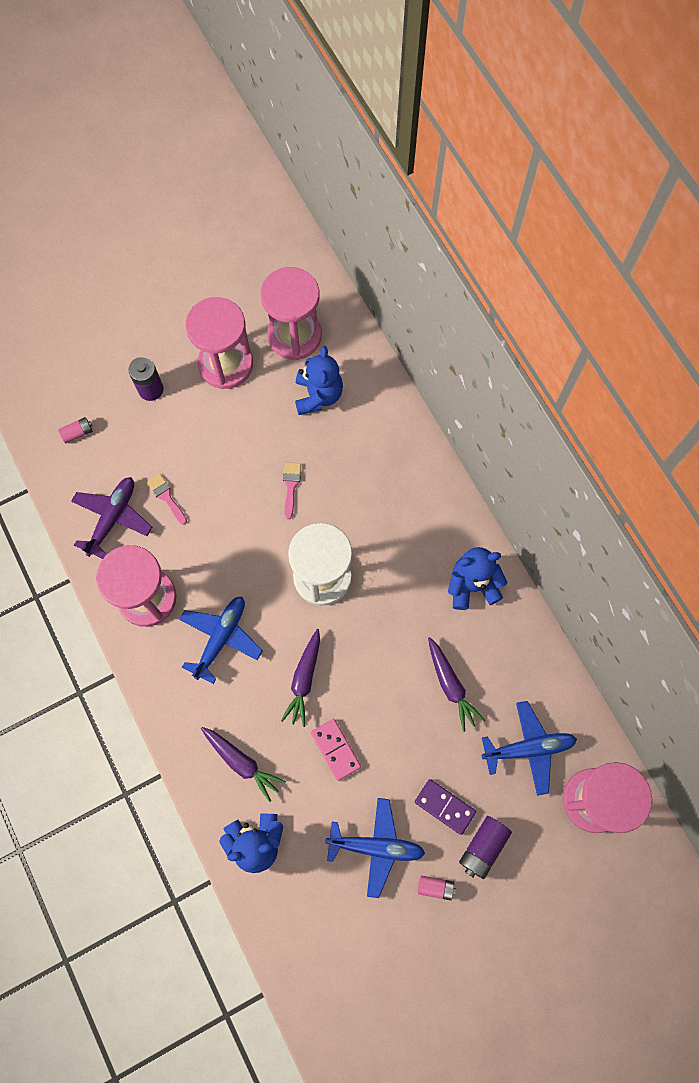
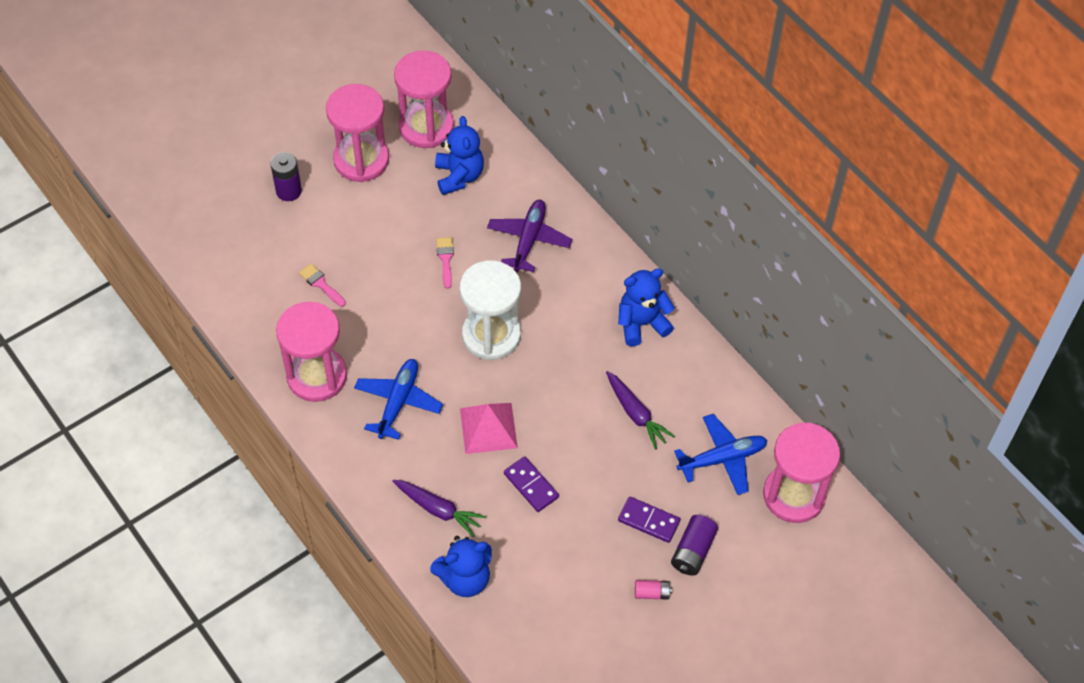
camera: 10 degrees left, 15 degrees down
pink battery [58,417,92,444] -> none
purple plane [71,477,152,559] -> purple plane moved to [487,200,572,272]
purple carrot [281,629,320,727] -> pink pyramid [460,403,518,454]
pink domino [311,719,361,781] -> purple domino [504,456,559,512]
blue plane [325,798,425,898] -> none

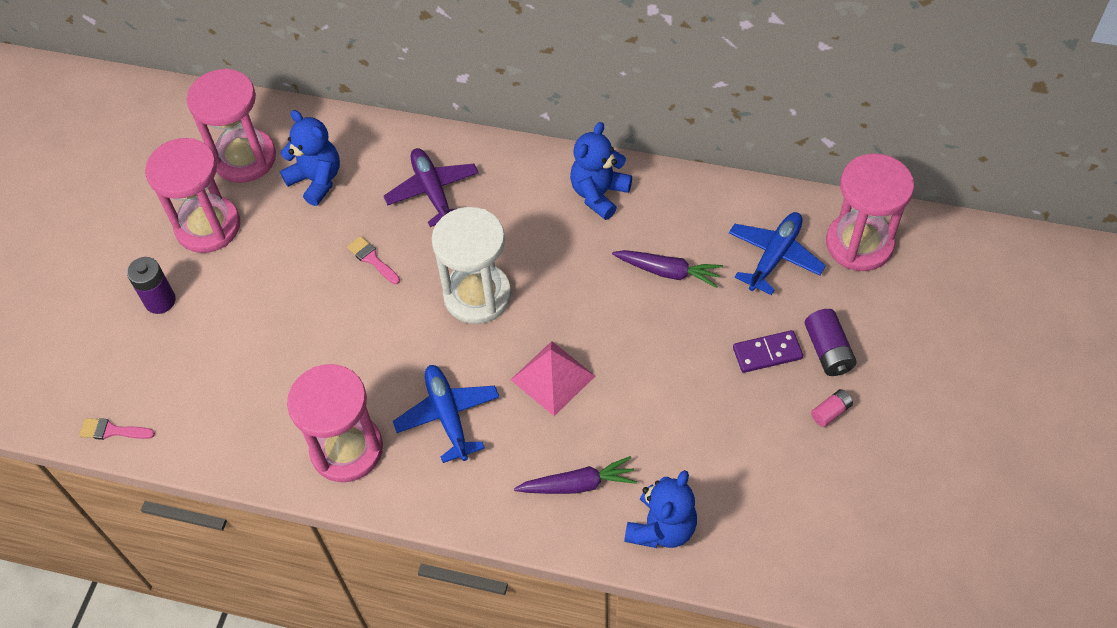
camera: 35 degrees left, 0 degrees up
pink brush [299,264,346,307] -> pink brush moved to [79,418,155,440]
purple domino [504,456,559,512] -> none

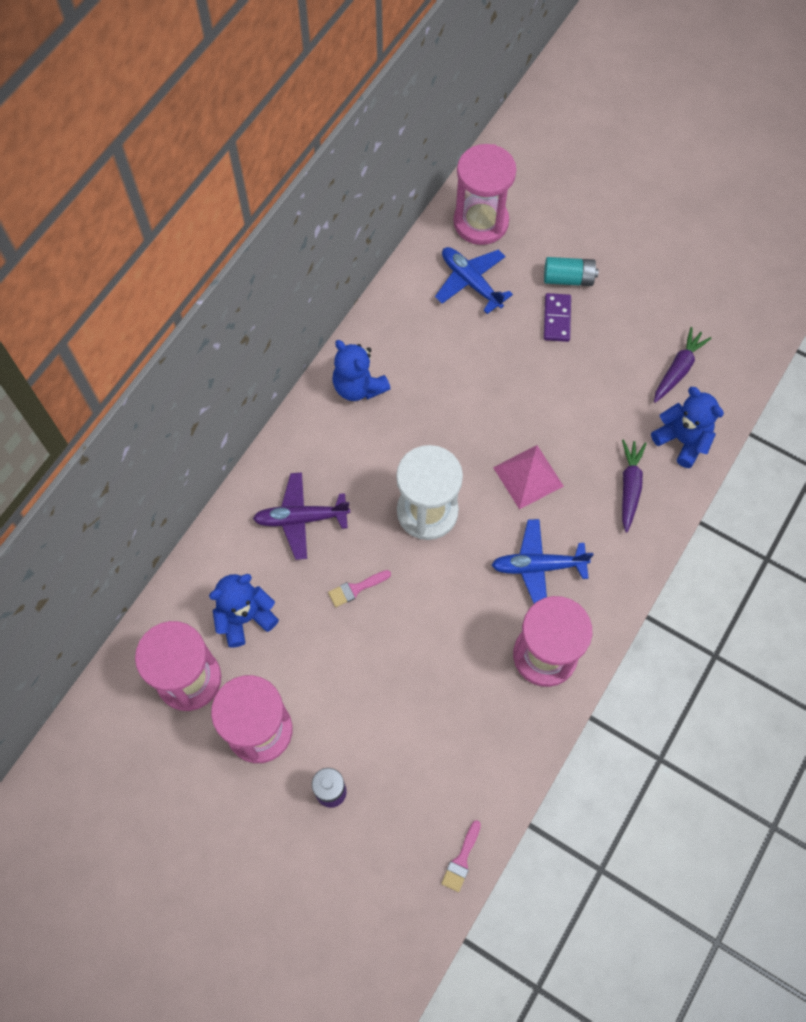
camera: 75 degrees left, 10 degrees up
purple carrot [612,250,723,288] -> purple carrot moved to [654,327,712,403]
purple battery [805,309,857,376] -> turquoise battery [544,257,599,286]
pink battery [811,389,853,427] -> none

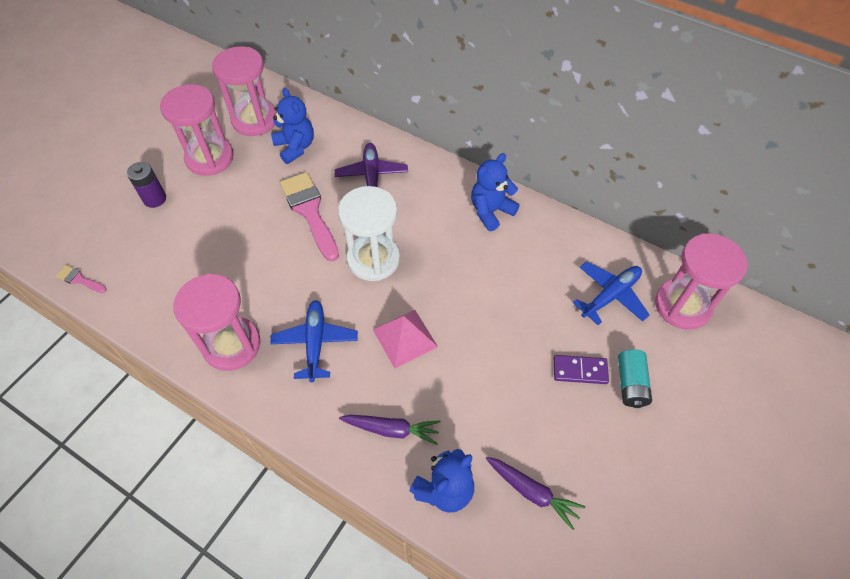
camera: 90 degrees right, 10 degrees down
pink brush [328,570,391,607] -> pink brush [280,172,339,261], size x2.15

